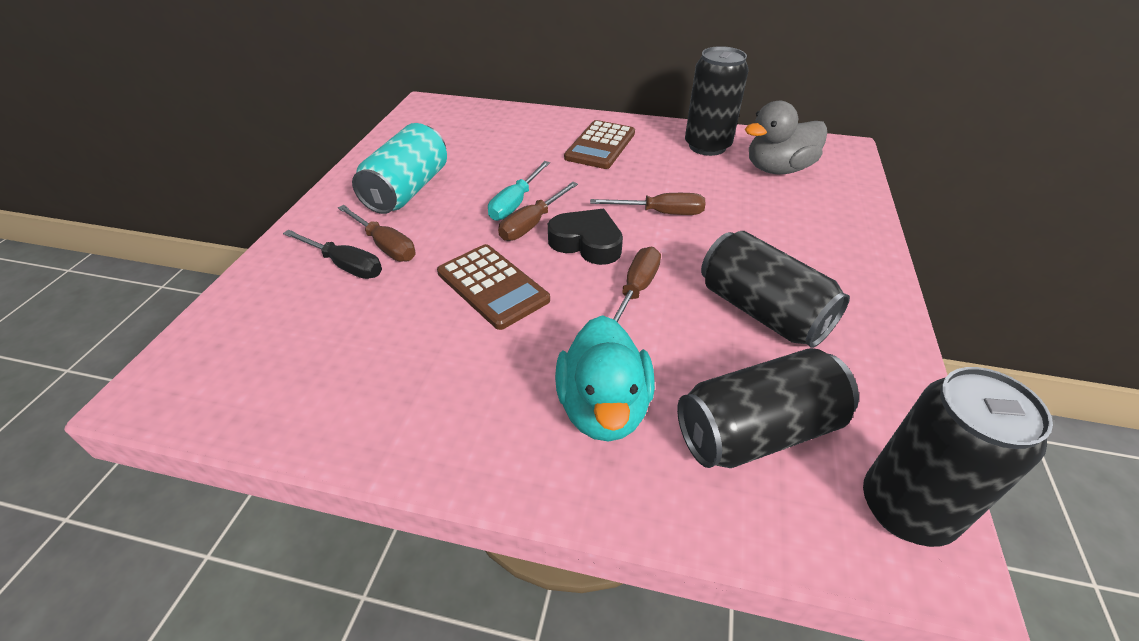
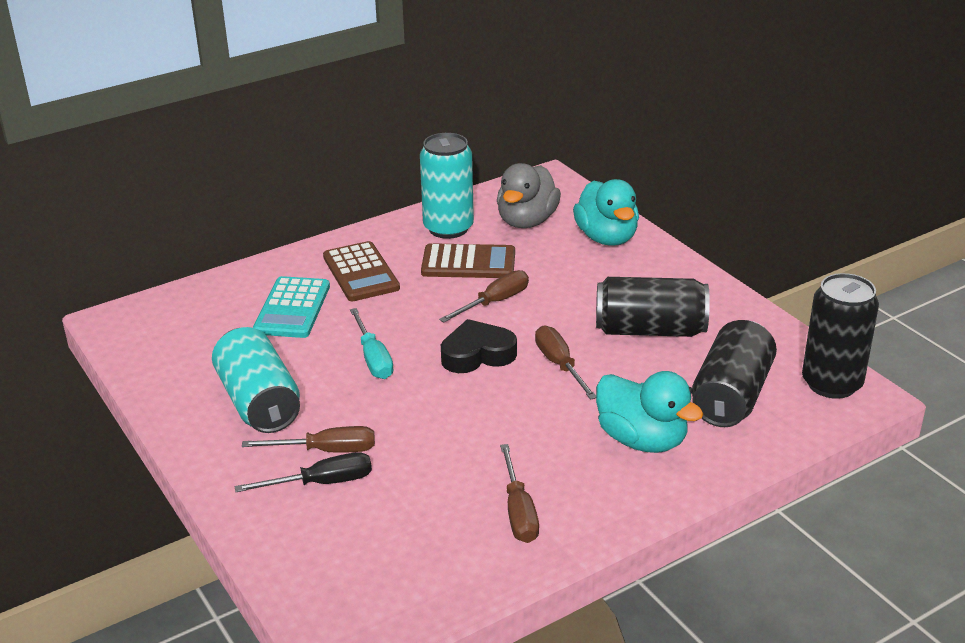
camera: 45 degrees left, 10 degrees down
brown calculator [437,244,550,330] -> brown calculator moved to [421,243,515,278]
brown screwdriver [498,182,578,241] -> brown screwdriver moved to [500,444,539,543]
black can [685,46,749,156] -> turquoise can [420,133,474,239]
none -> turquoise calculator [253,276,330,338]
none -> turquoise duck [573,179,639,246]

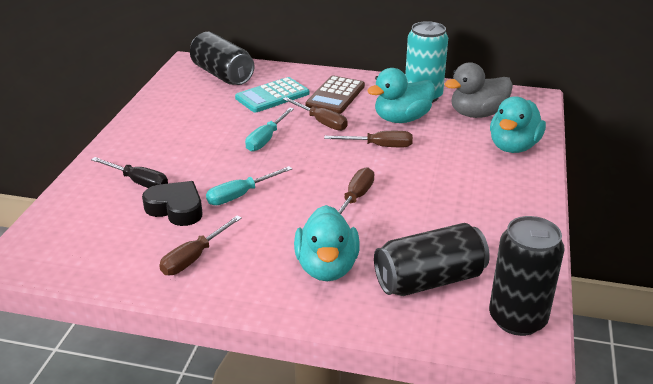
camera: 45 degrees right, 0 degrees up
turquoise can [212,327,300,433] -> none
brown screwdriver [242,426,375,453] -> brown screwdriver moved to [283,97,348,131]
brown calculator [421,243,515,278] -> turquoise duck [367,68,435,123]
black heart [441,319,517,373] -> black heart moved to [142,181,202,226]
black can [596,277,710,337] -> black can moved to [190,32,255,85]
none -> turquoise screwdriver [206,166,292,205]

